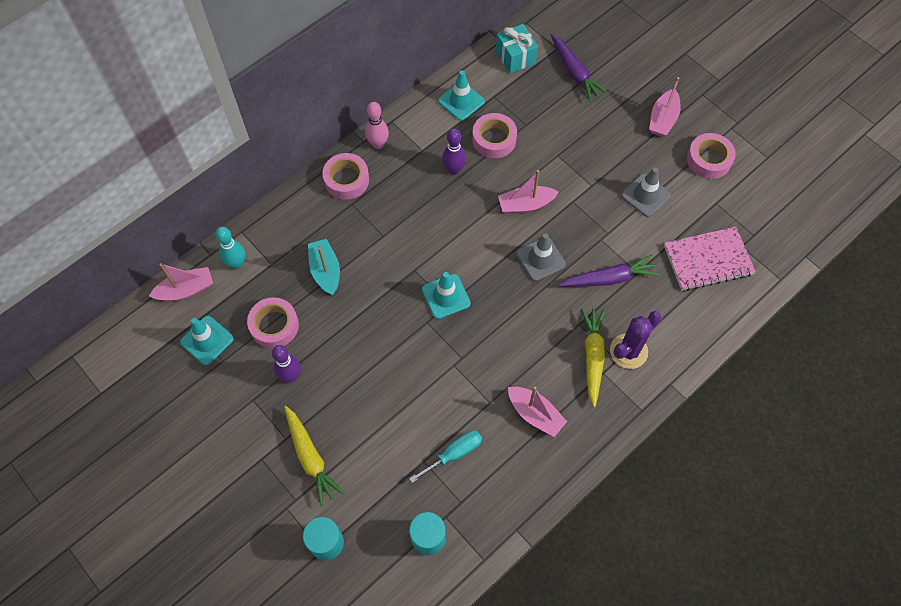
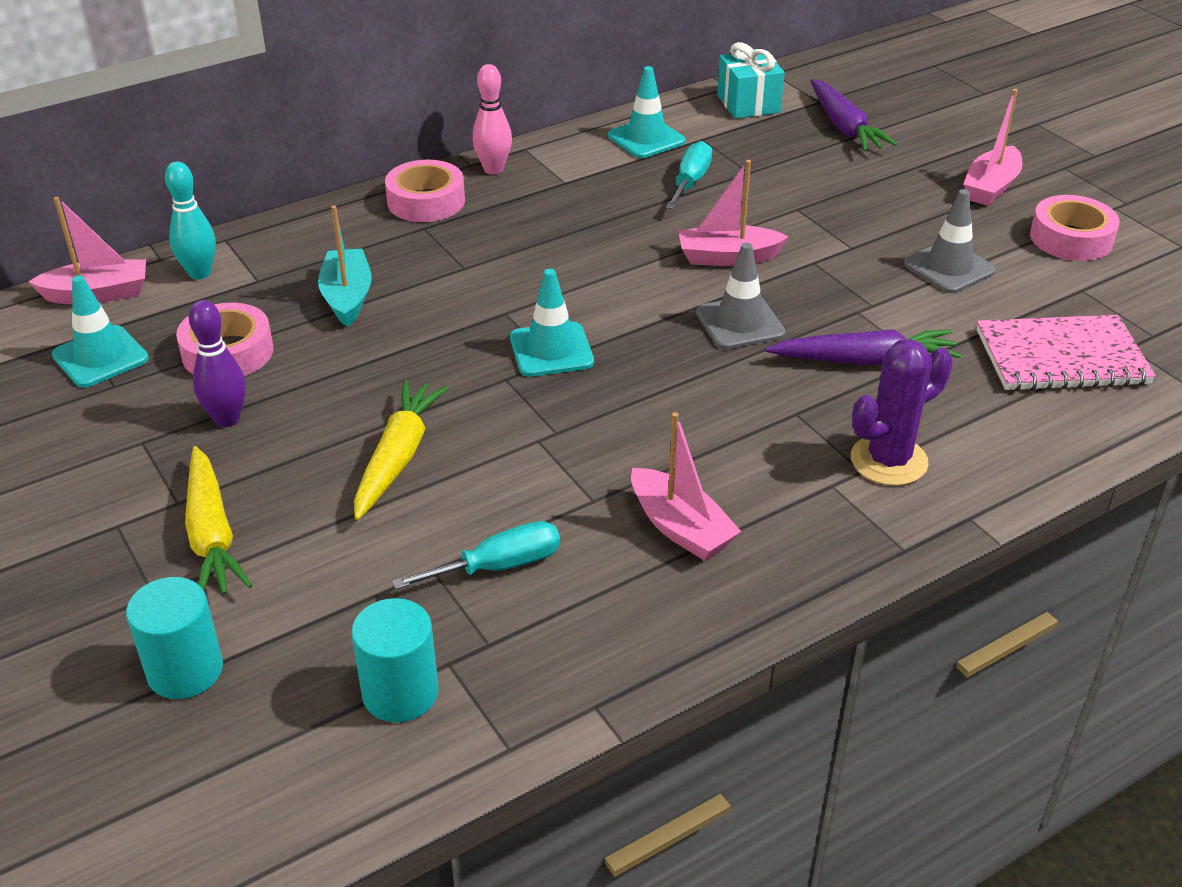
camera: 10 degrees right, 25 degrees down
purple bowling pin [442,128,466,175] -> none
pink tape [472,113,517,158] -> turquoise screwdriver [666,141,712,209]
yellow carrot [581,308,605,407] -> yellow carrot moved to [354,380,448,520]

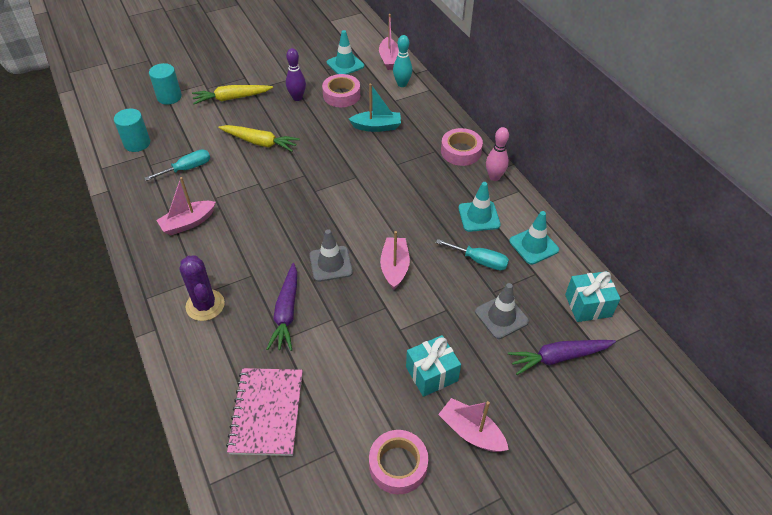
camera: 95 degrees right, 10 degrees up
turquoise screwdriver [392,521,560,590] -> turquoise screwdriver turned 105 degrees counterclockwise [144,149,210,181]
turquoise traffic cone [510,269,594,377] -> turquoise traffic cone moved to [458,182,501,232]
grey traffic cone [904,189,996,293] -> grey traffic cone moved to [475,283,529,339]
none -> turquoise gift [406,335,461,397]

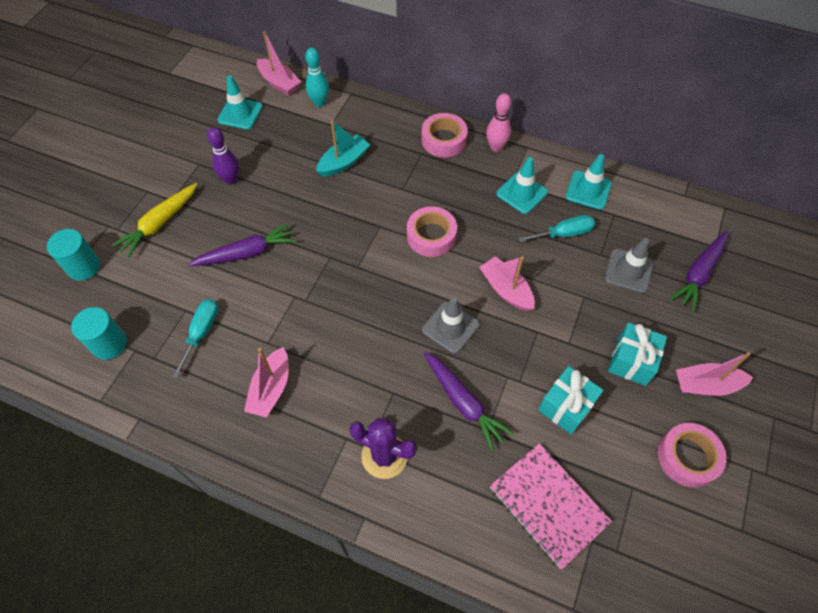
camera: 40 degrees left, 10 degrees up
yellow carrot [218,125,300,152] -> purple carrot [188,223,296,266]
pink tape [322,74,360,107] -> pink tape moved to [407,206,457,257]
turquoise gift [565,271,621,322] -> turquoise gift moved to [538,366,604,435]

